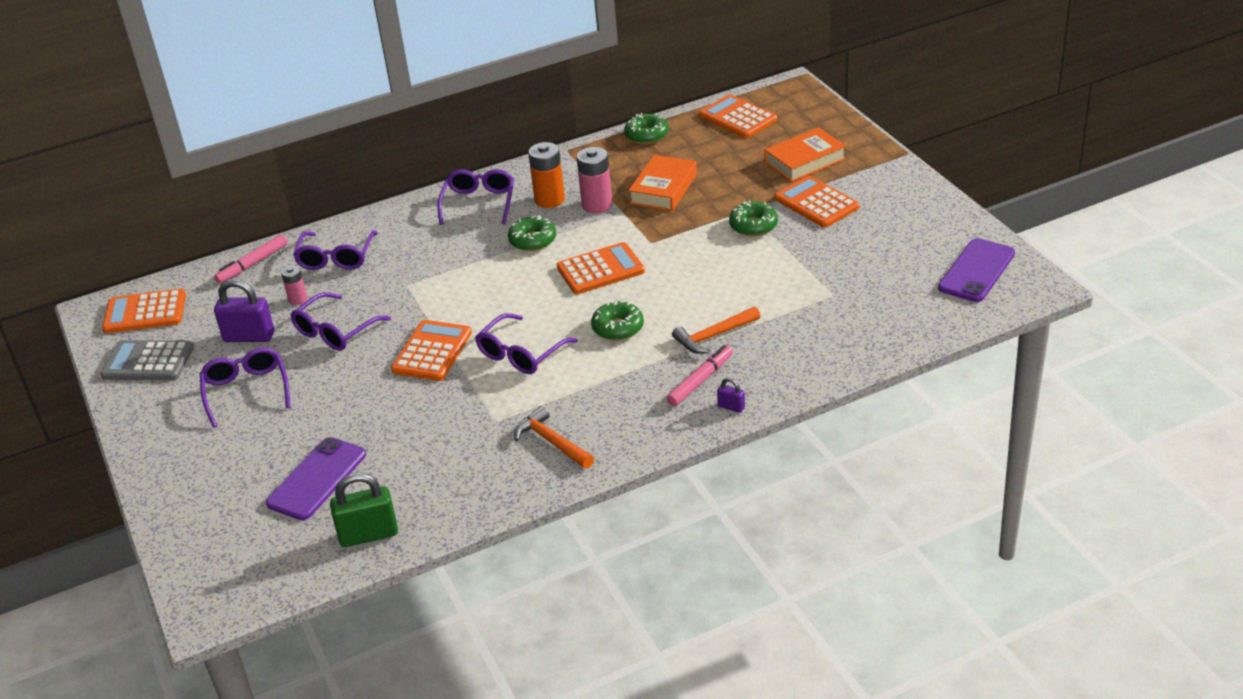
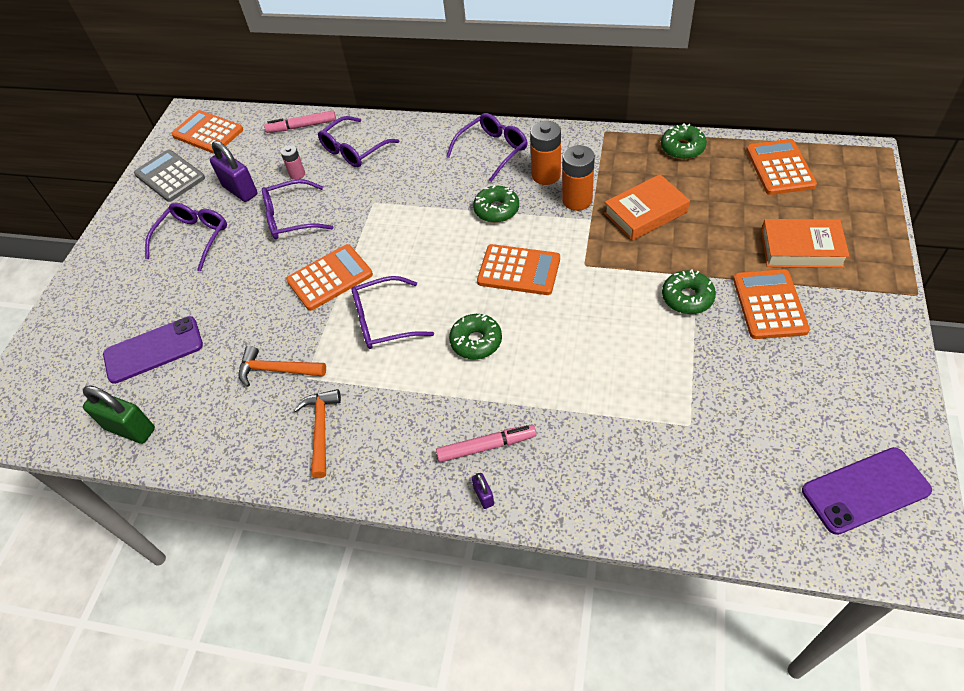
camera: 40 degrees right, 15 degrees up
pink battery [576,147,612,213] -> orange battery [562,145,595,211]
orange hammer [672,307,760,354] -> orange hammer moved to [239,346,326,387]

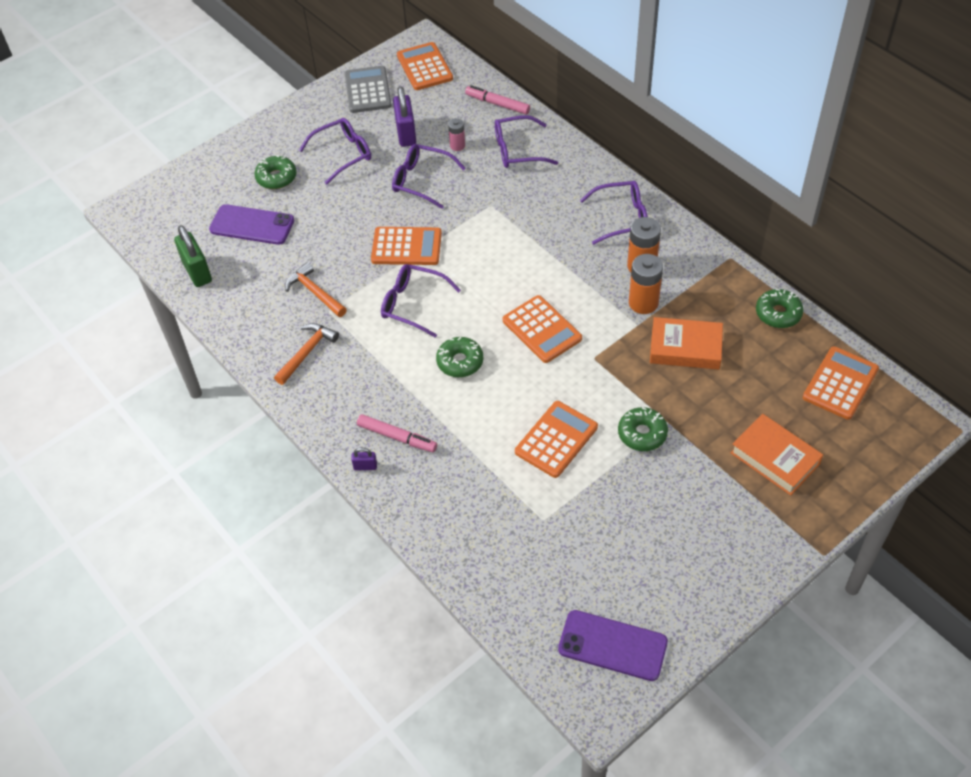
camera: 35 degrees right, 0 degrees up
purple padlock [472,473,494,509] -> purple padlock turned 75 degrees clockwise [351,448,377,471]
green donut [473,185,519,223] -> green donut moved to [254,155,297,189]
orange calculator [733,269,810,339] -> orange calculator moved to [515,401,598,478]

